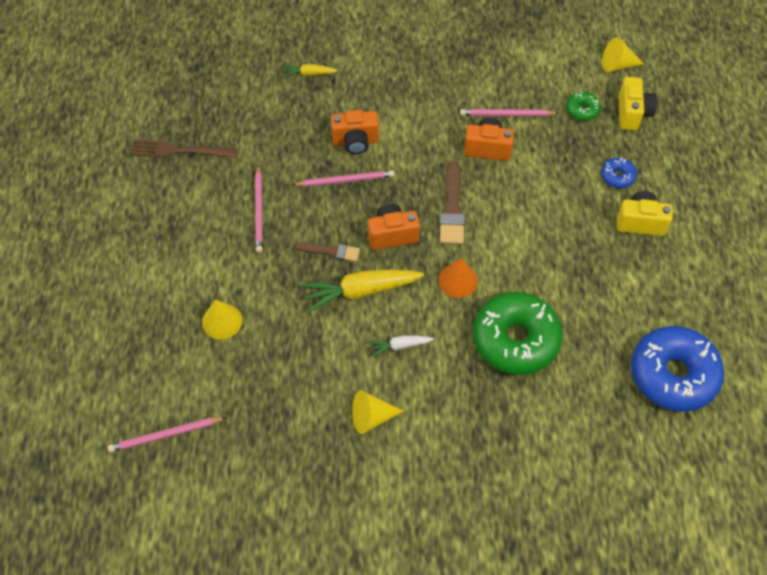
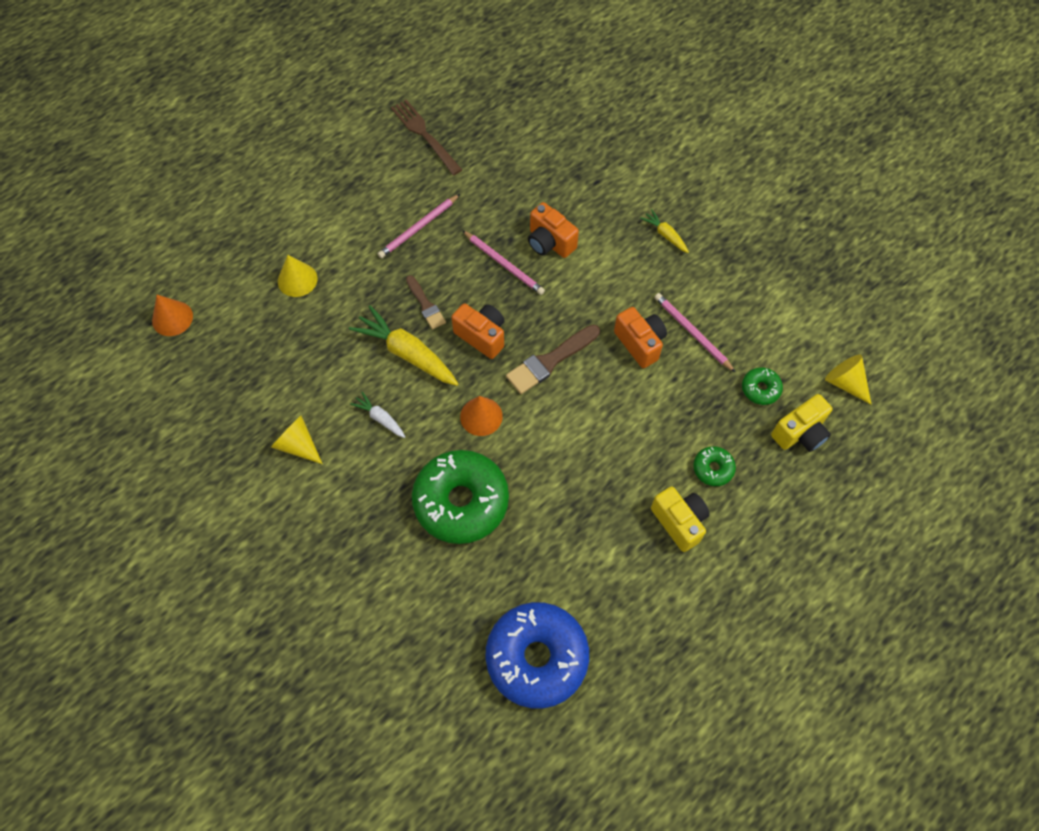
camera: 50 degrees right, 5 degrees up
pink pencil [108,417,227,453] -> orange cone [152,295,193,336]
yellow carrot [283,64,338,77] -> yellow carrot moved to [640,209,689,253]
blue donut [601,157,637,188] -> green donut [693,446,736,486]

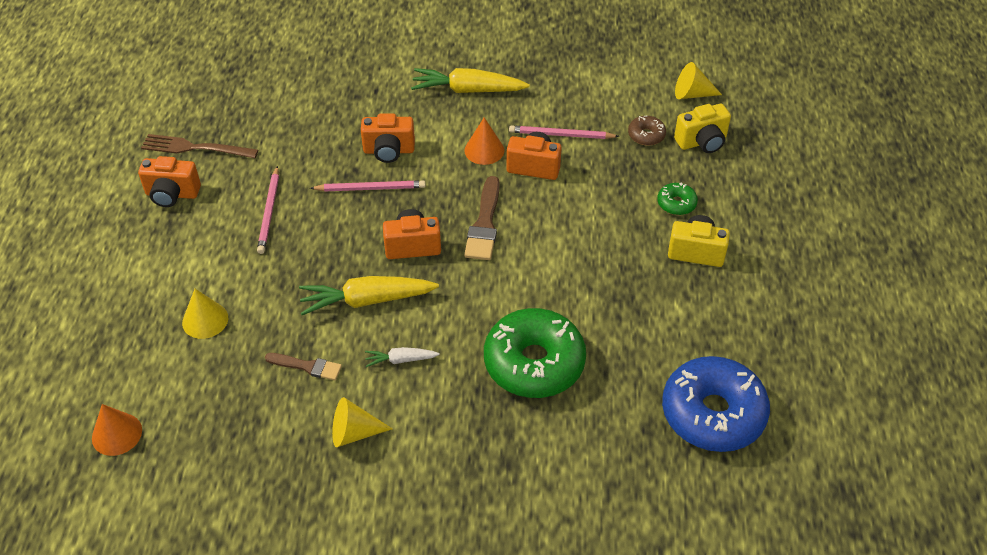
camera: 45 degrees left, 15 degrees down
brown brush [406,275,446,330] -> brown brush moved to [265,353,342,380]
orange cone [460,396,503,436] -> orange cone moved to [464,117,505,165]
yellow carrot [640,209,689,253] -> yellow carrot [411,68,530,93], size x1.94
green donut [742,367,783,405] -> brown donut [628,116,666,146]
yellow camera [771,394,833,452] -> yellow camera turned 60 degrees clockwise [674,104,731,153]
none -> orange camera [138,156,201,207]

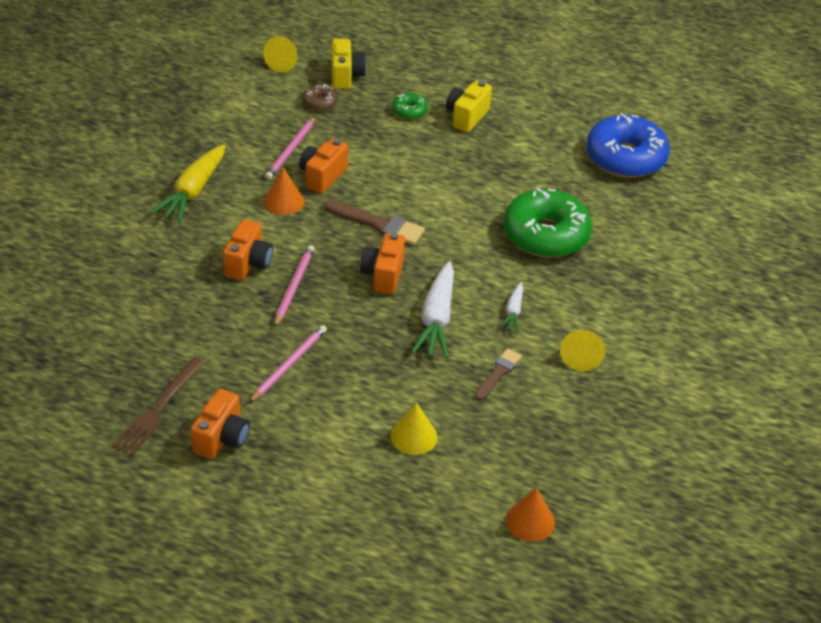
camera: 75 degrees left, 5 degrees down
pink pencil [257,166,279,254] -> pink pencil turned 75 degrees counterclockwise [249,325,327,403]
yellow carrot [299,276,439,315] -> white carrot [412,261,454,358]

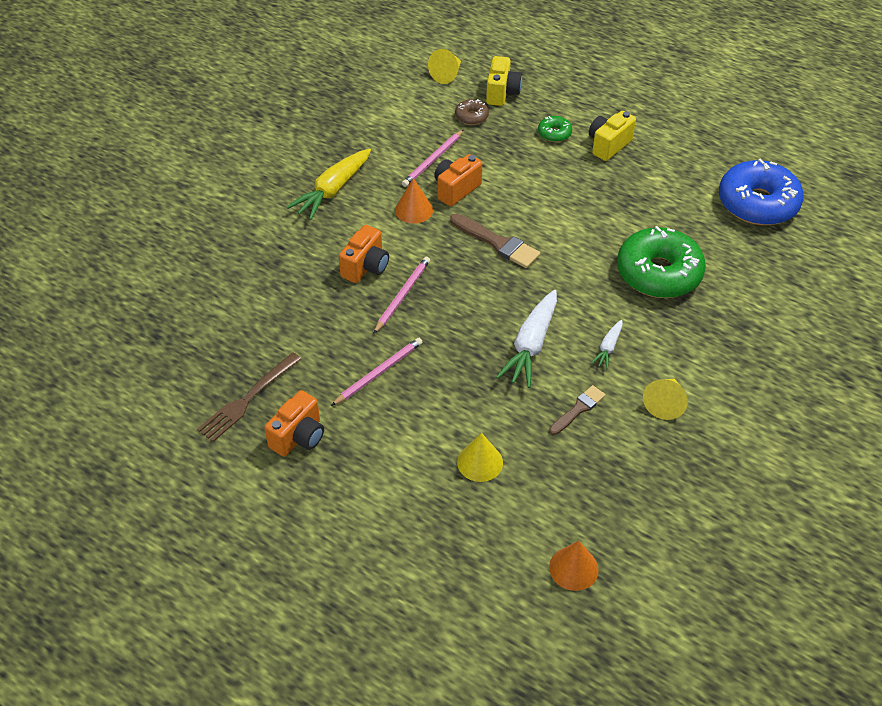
camera: 15 degrees right, 5 degrees up
orange camera [360,233,406,294] -> none

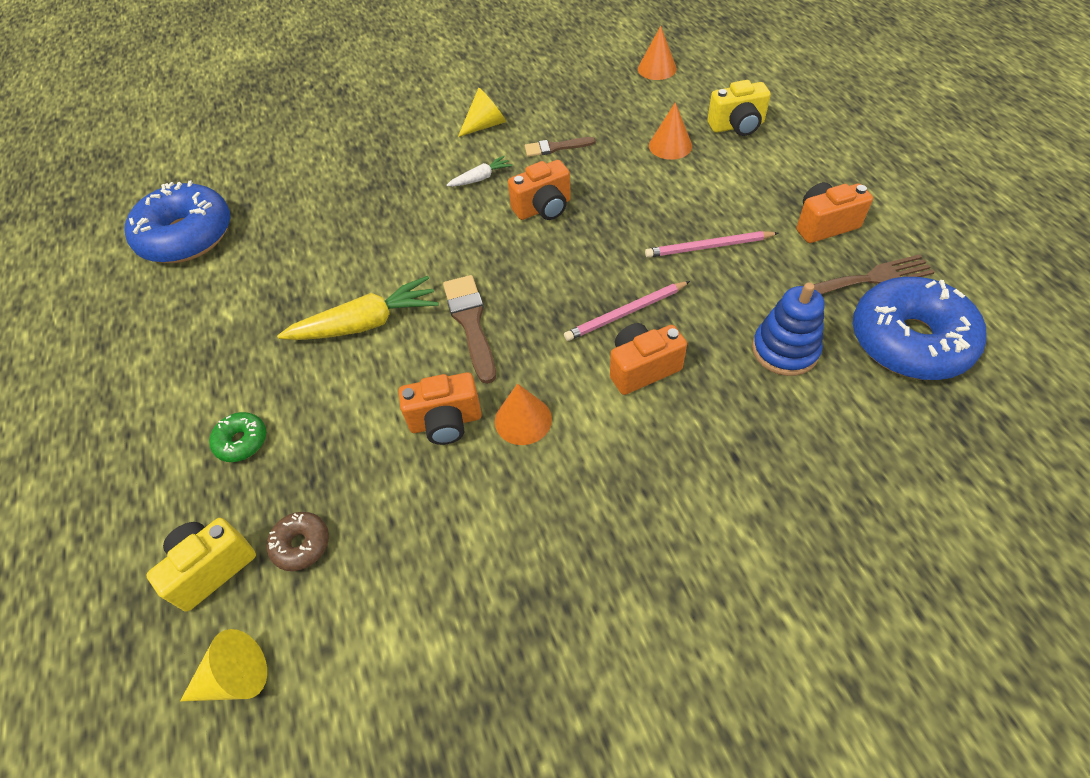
camera: 140 degrees left, 5 degrees up
yellow carrot [287,149,371,220] -> yellow carrot moved to [277,276,439,340]
pink pencil [402,130,464,187] -> none
yellow cone [457,433,503,482] -> orange cone [649,102,692,160]
white carrot [496,290,557,388] -> orange camera [508,160,571,220]
yellow camera [589,111,636,161] -> yellow camera moved to [707,80,771,136]
green donut [617,226,706,298] -> none
none -> blue stacking toy [752,283,825,376]
none -> blue donut [853,277,987,380]

